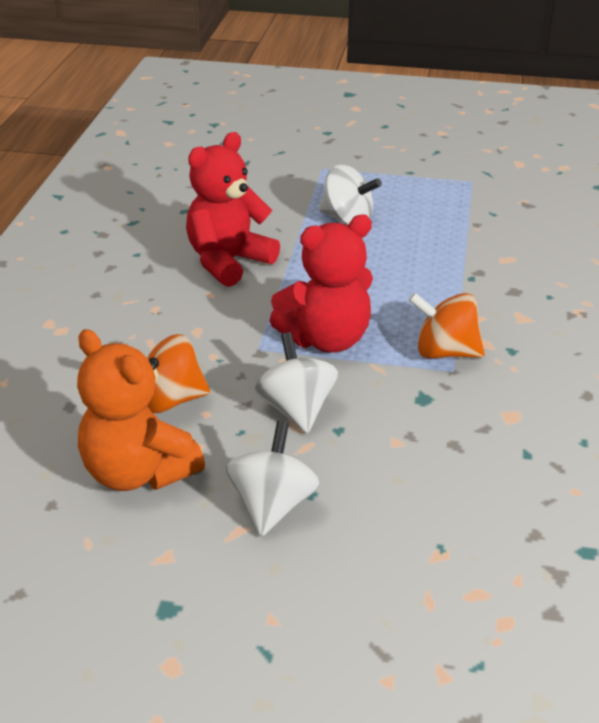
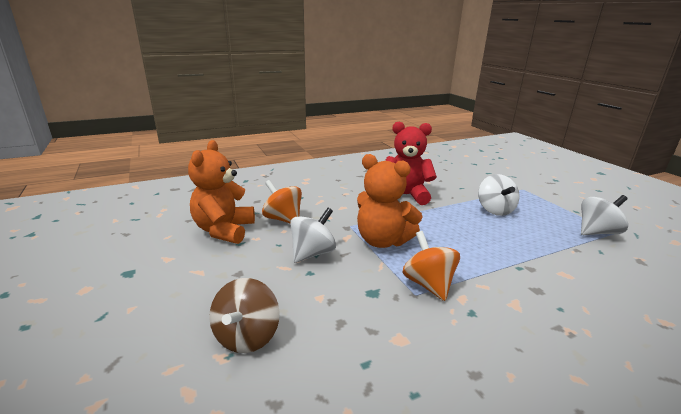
camera: 55 degrees right, 10 degrees down
white spinning top [226,421,320,536] -> white spinning top moved to [581,195,628,235]
red teddy bear [269,214,373,353] -> orange teddy bear [357,154,423,248]
none -> brown spinning top [209,278,280,353]

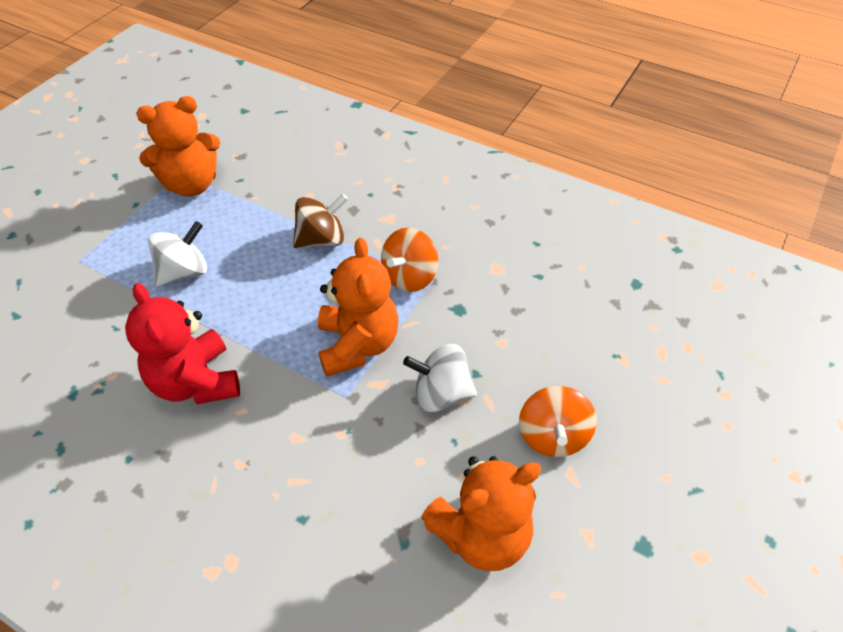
camera: 125 degrees left, 25 degrees up
brown spinning top [209,278,280,353] -> brown spinning top moved to [293,194,348,248]
orange spinning top [262,180,302,223] -> orange spinning top moved to [519,386,597,457]
white spinning top [581,195,628,235] -> orange teddy bear [136,96,220,196]

